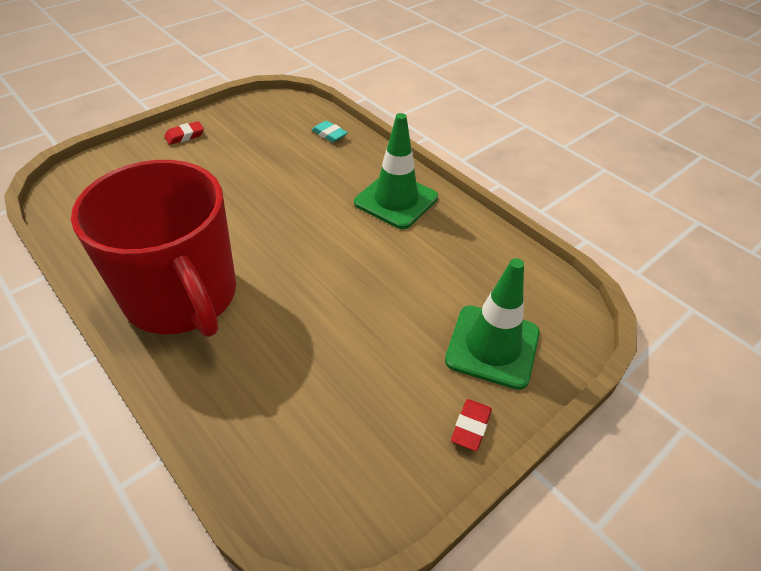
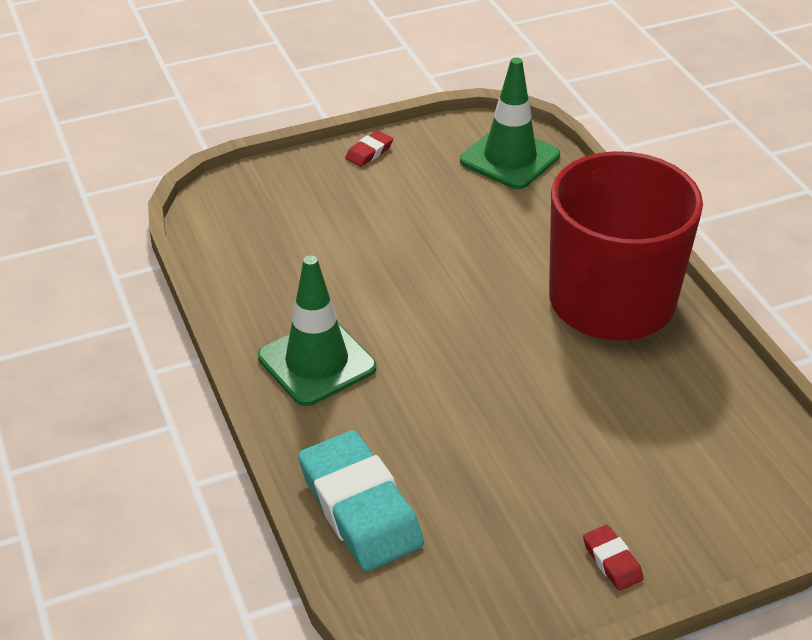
camera: 160 degrees left, 5 degrees down
red eraser [164,121,204,145] -> red eraser turned 75 degrees clockwise [583,525,644,591]
turquoise eraser [312,120,348,142] -> turquoise eraser [298,430,424,571], size x2.27
green traffic cone [445,258,540,390] -> green traffic cone moved to [460,57,560,189]

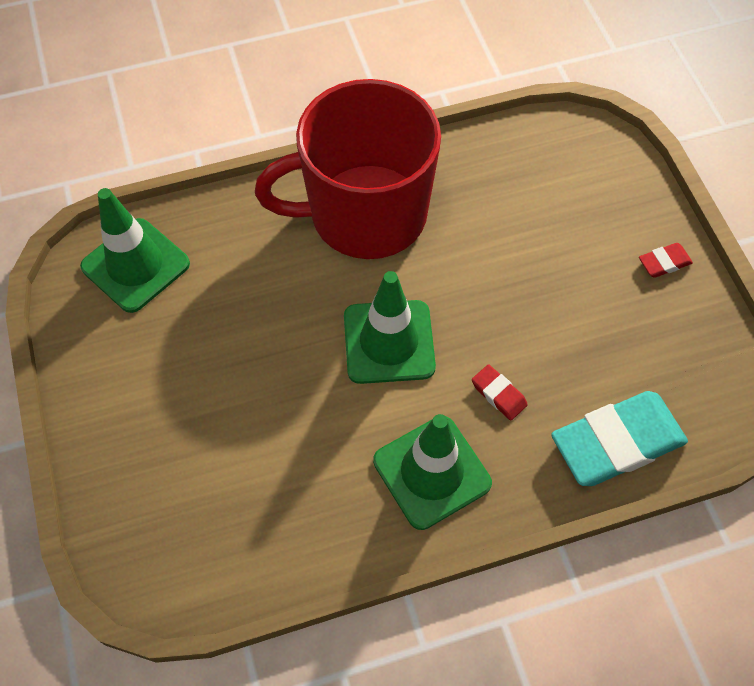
camera: 85 degrees left, 20 degrees up
red eraser [345,130,393,167] -> red eraser moved to [472,364,528,420]
none -> green traffic cone [344,271,436,384]

